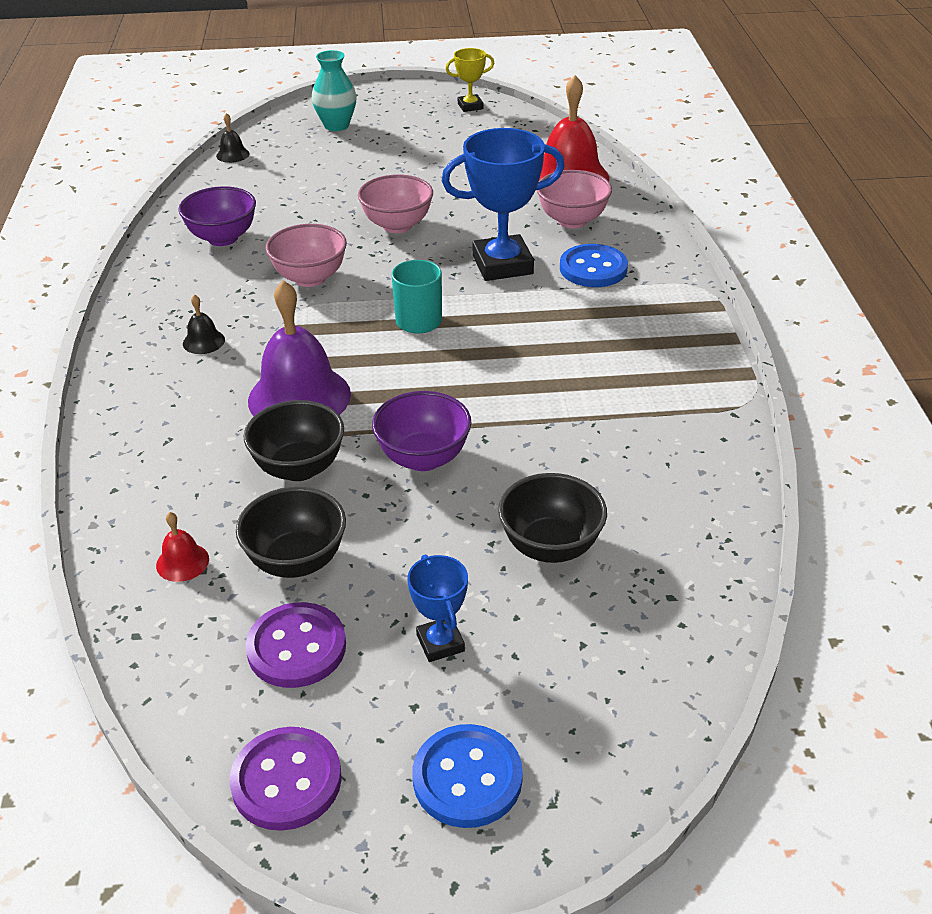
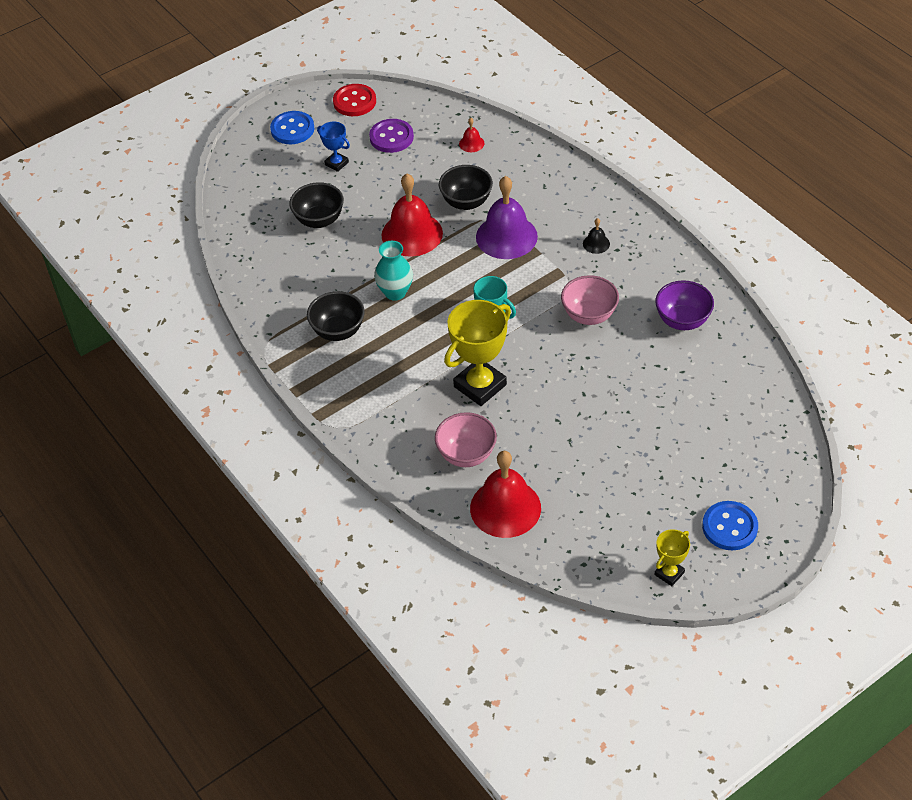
camera: 150 degrees right, 10 degrees up
black bell [216,113,250,163] -> none
purple button [230,727,342,831] -> red button [333,84,376,116]
black bowl [236,487,346,578] -> black bowl moved to [307,291,365,341]
turquoise vase [312,50,357,131] -> turquoise vase moved to [374,241,413,301]
pink bowl [358,174,433,233] -> none
purple bowl [372,391,471,471] -> red bell [381,174,443,256]
blue trophy [442,128,565,281] -> yellow trophy [444,300,511,406]
blue button [560,244,628,287] -> blue button moved to [702,501,758,551]

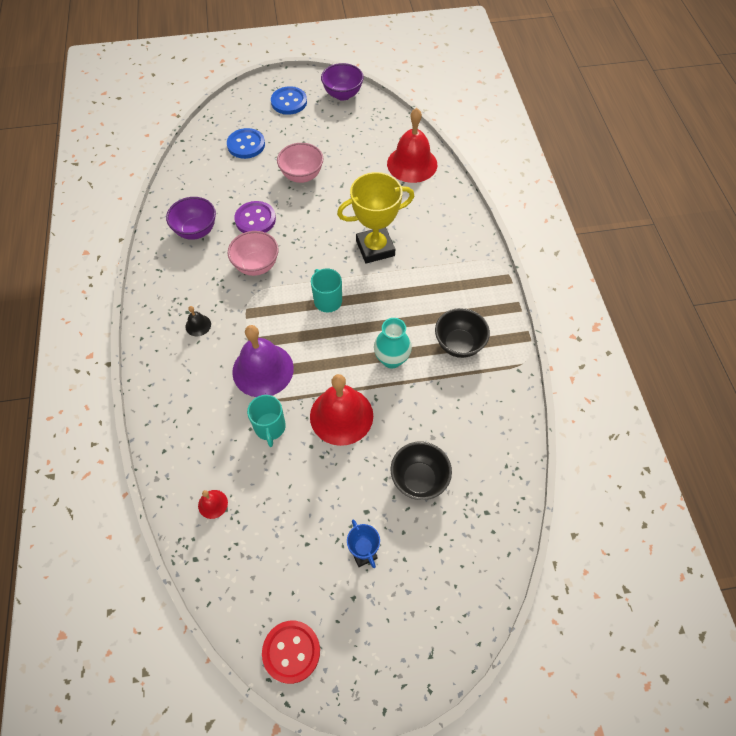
camera: 155 degrees left, 10 degrees up
blue button [270,111,315,144] -> blue button moved to [227,128,265,159]
purple button [369,119,414,153] -> purple button moved to [234,201,276,233]
pink bowl [435,412,497,467] -> pink bowl moved to [277,143,323,183]
black bowl [439,165,493,210] -> turquoise mug [247,395,286,447]
yellow trophy [654,529,690,586] -> purple bowl [321,63,364,101]

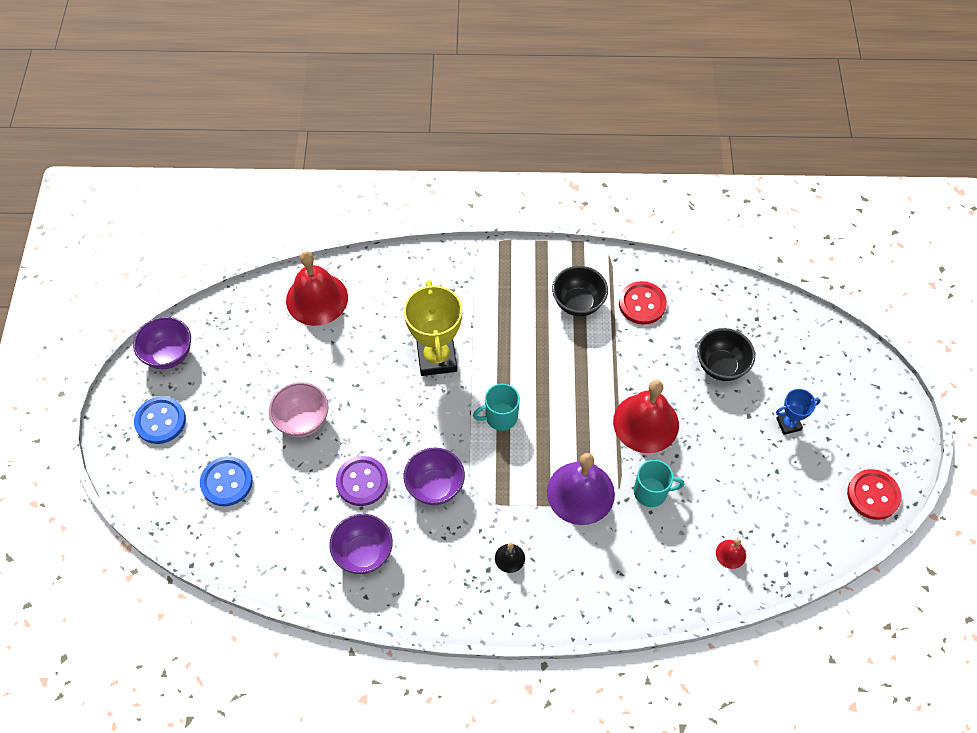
camera: 80 degrees left, 0 degrees up
pink bowl [228,231,279,276] -> purple bowl [404,448,465,505]
turquoise vase [374,318,412,368] -> none
none -> red button [619,281,667,325]

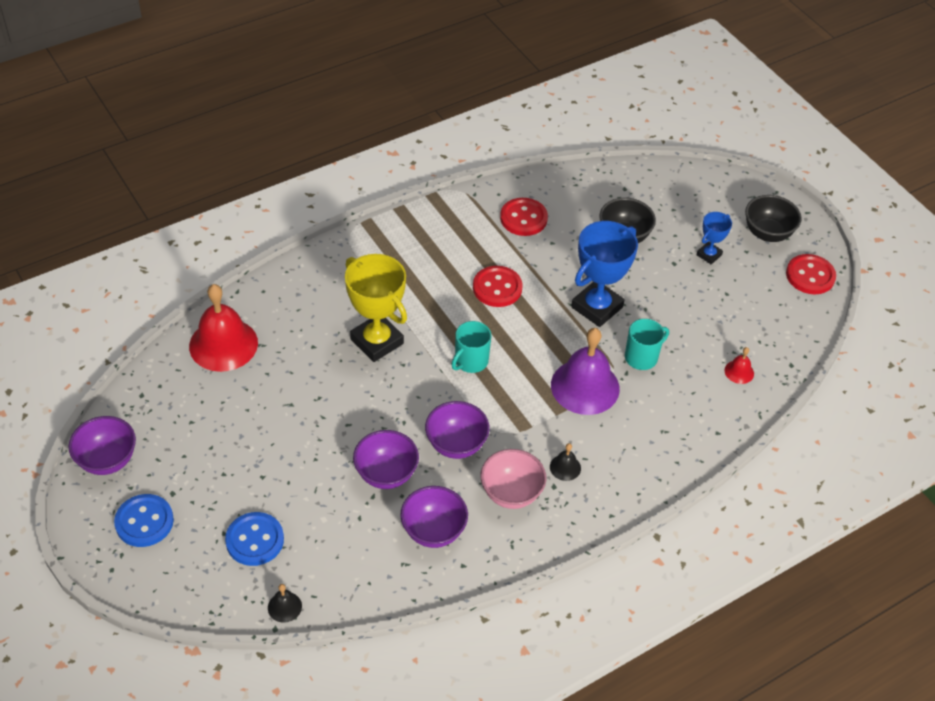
camera: 35 degrees left, 10 degrees down
pink bowl [269,382,329,437] -> pink bowl moved to [480,449,546,509]
purple button [336,456,388,506] -> purple bowl [353,430,419,489]
black bowl [552,266,608,317] -> black bowl moved to [745,195,802,242]
red bell [613,380,679,453] -> blue trophy [571,221,638,327]
none -> black bell [268,584,302,623]
none -> red button [473,266,523,307]

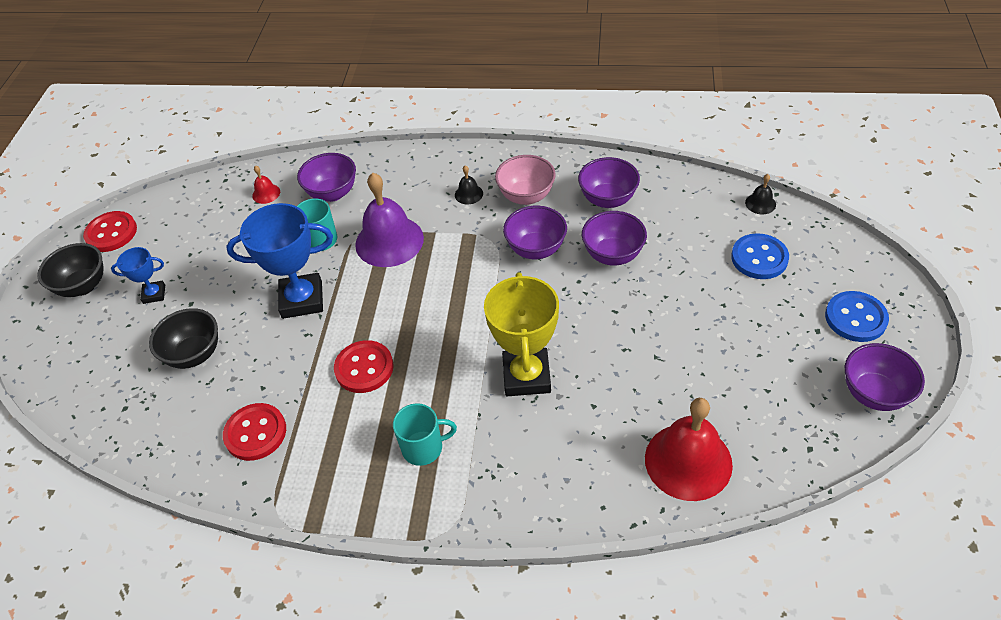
camera: 135 degrees left, 0 degrees up
turquoise mug [451,321,491,373] -> turquoise mug moved to [393,403,457,466]
none -> purple bowl [297,153,356,202]

